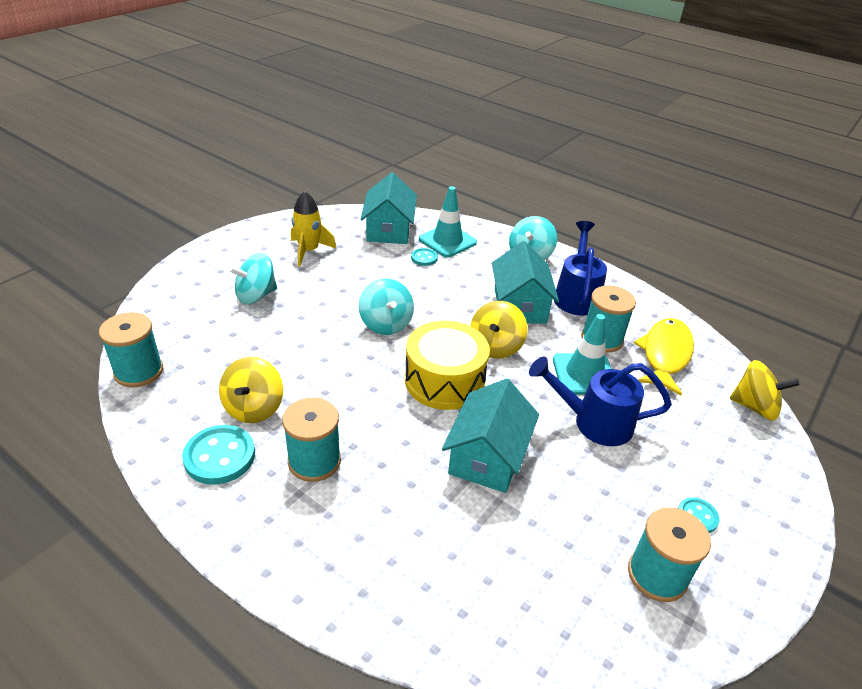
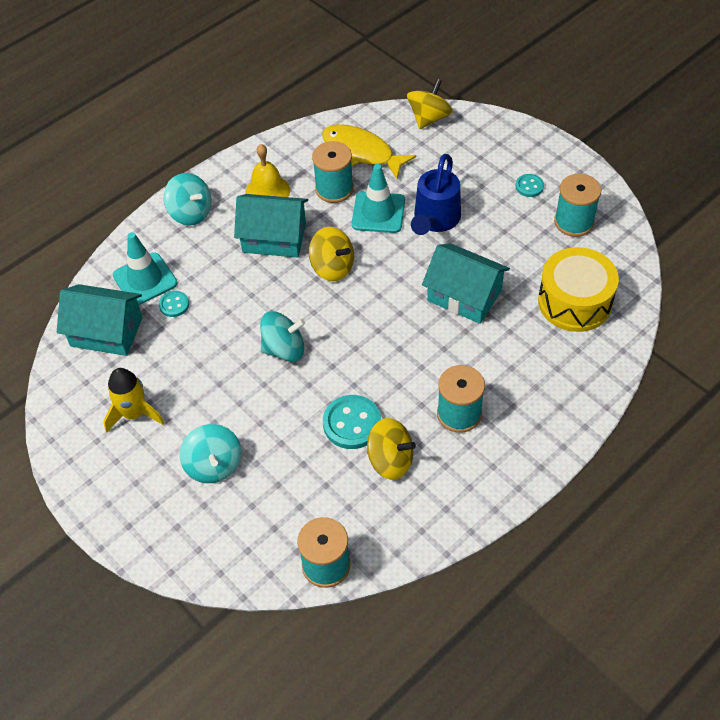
camera: 75 degrees left, 15 degrees up
turquoise button [182,425,255,485] -> turquoise button moved to [323,395,381,449]
yellow drum [405,321,490,410] -> yellow drum moved to [538,247,619,332]
blue watering can [554,221,607,316] -> yellow bell [245,144,290,197]

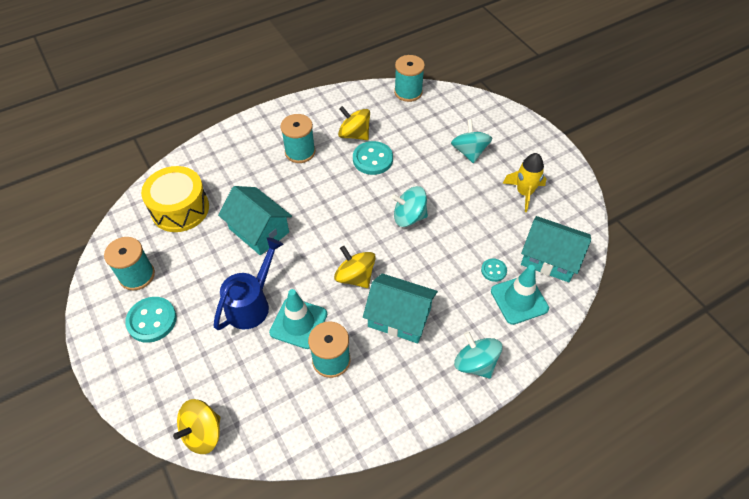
camera: 170 degrees left, 0 degrees up
yellow bell [245,144,290,197] -> none
yellow fish [322,124,416,179] -> none
turquoise button [516,174,544,197] -> turquoise button [125,297,176,343], size x1.81

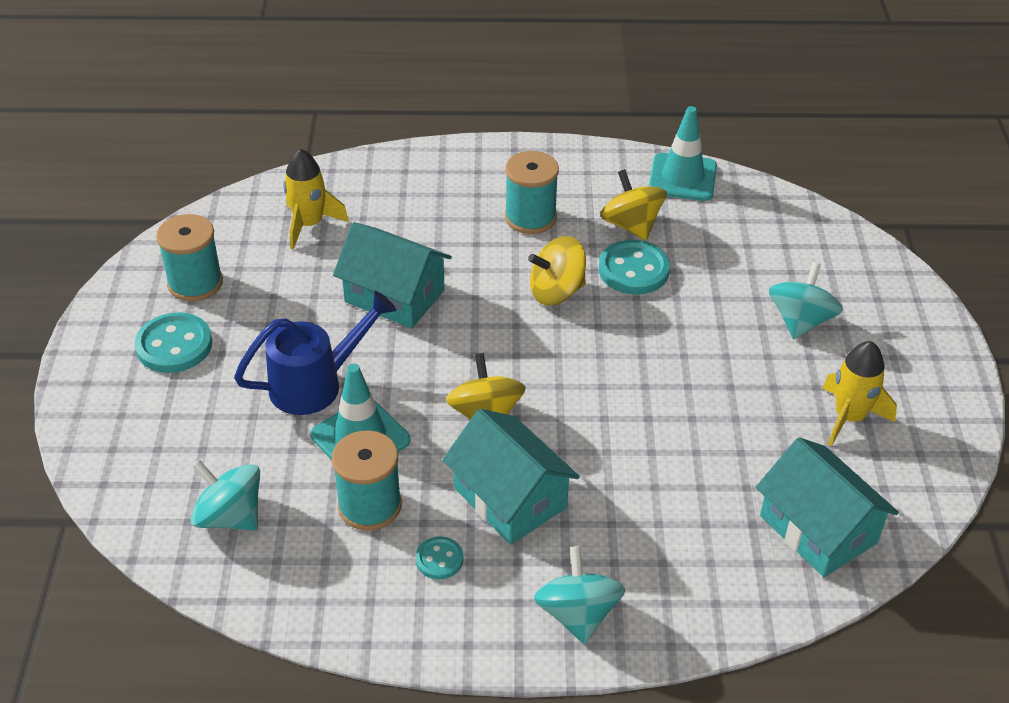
camera: 30 degrees right, 10 degrees down
yellow drum [141,166,209,232] -> yellow rocket [283,149,349,249]
yellow spinning top [173,399,221,454] -> yellow spinning top moved to [528,236,586,305]
turquoise house [218,186,292,255] -> turquoise house turned 45 degrees counterclockwise [333,222,452,328]
turquoise spinning top [392,186,428,227] -> turquoise spinning top moved to [191,460,260,531]
turquoise spool [394,55,425,102] -> none
turquoise button [481,259,507,282] -> turquoise button moved to [416,536,463,579]
turquoise traffic cone [491,265,549,325] -> turquoise traffic cone moved to [649,106,717,201]

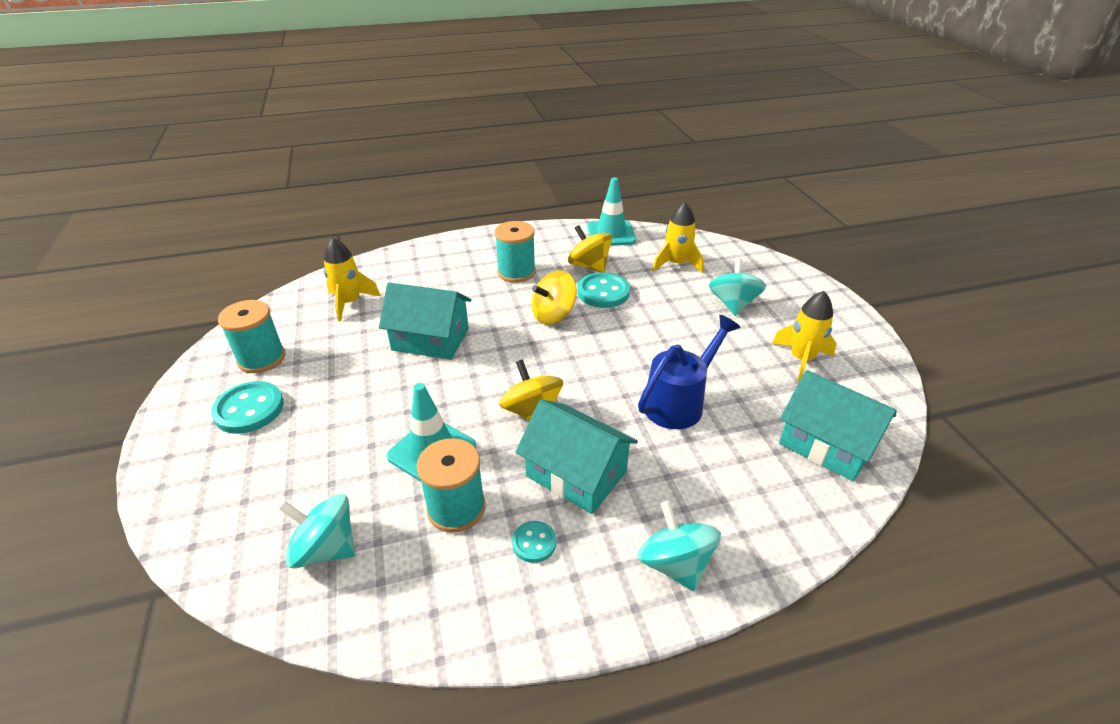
camera: 15 degrees left, 5 degrees down
blue watering can [234,291,396,415] -> blue watering can moved to [638,315,741,429]
none -> yellow rocket [652,202,704,273]

